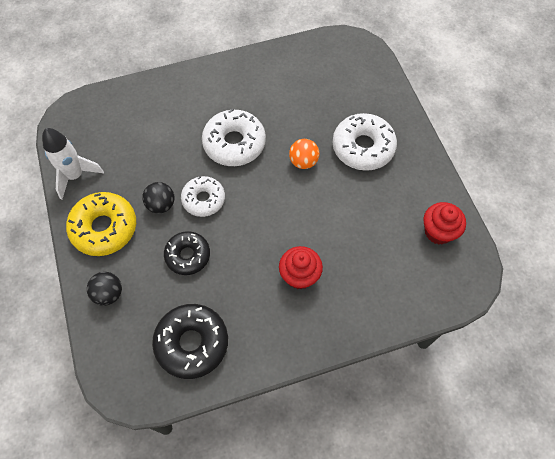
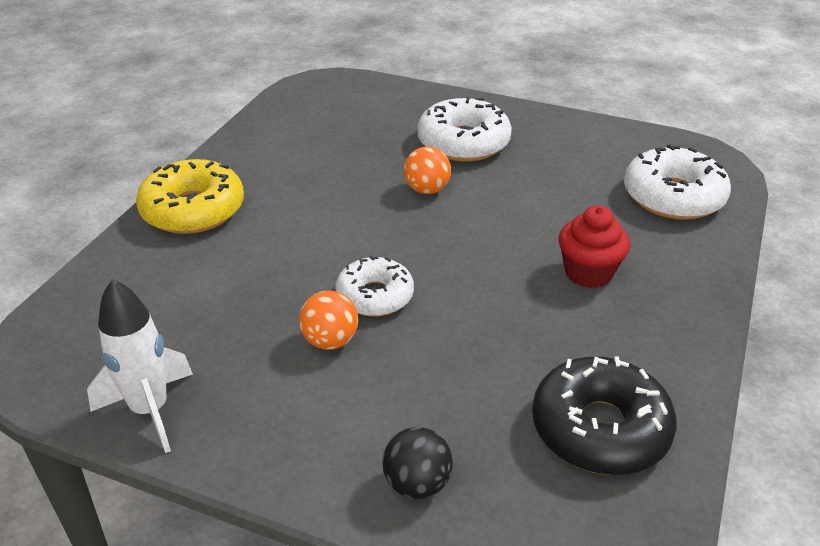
camera: 50 degrees left, 25 degrees down
yellow donut [66,192,136,256] -> yellow donut moved to [136,159,244,234]
black ball [142,182,174,213] -> orange ball [299,290,358,350]
black donut [164,231,210,275] -> none
white donut [202,109,266,166] -> white donut moved to [624,144,731,220]
red cupcake [423,202,466,245] -> none

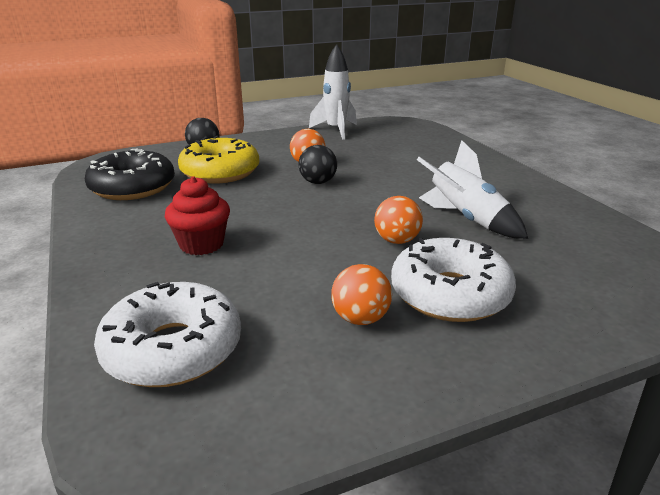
camera: 135 degrees right, 10 degrees down
yellow donut [136,159,244,234] -> yellow donut moved to [178,136,259,184]
white donut [335,255,414,317] -> black ball [299,145,337,184]
none -> orange ball [331,264,392,325]
none -> white rocket [417,140,528,239]

